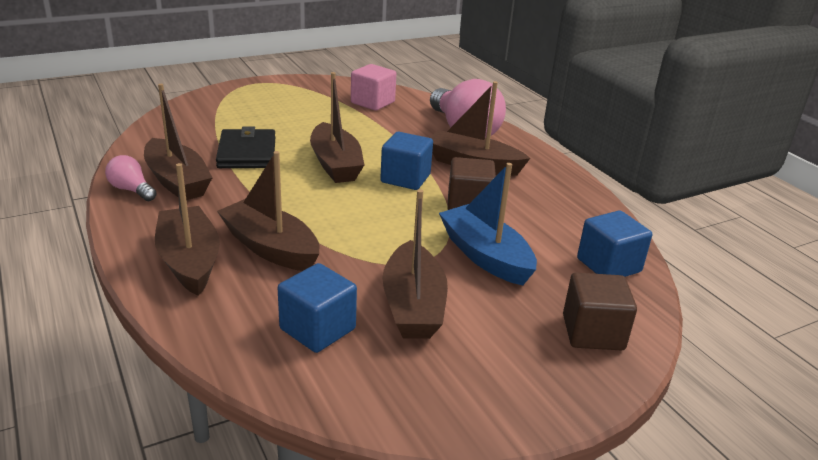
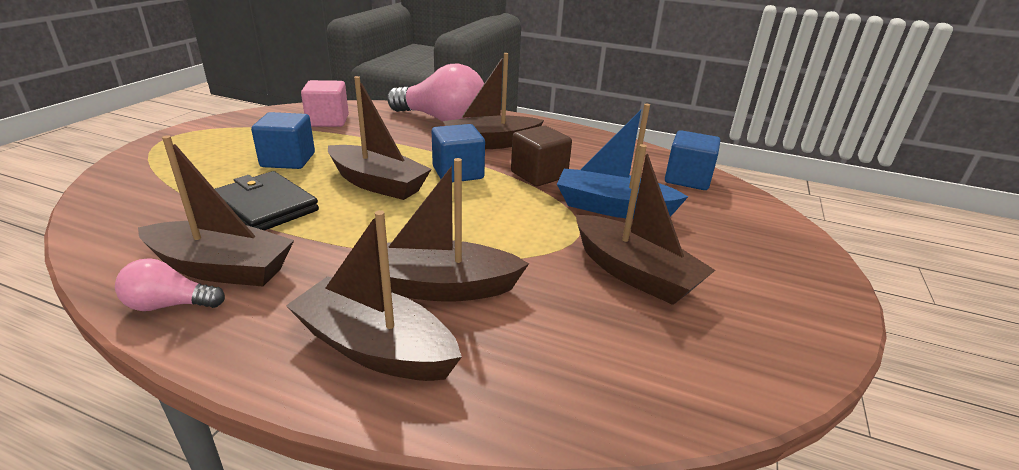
camera: 40 degrees left, 0 degrees up
blue cube [278,263,357,353] -> blue cube moved to [251,112,315,169]
brown cube [563,273,637,351] -> none

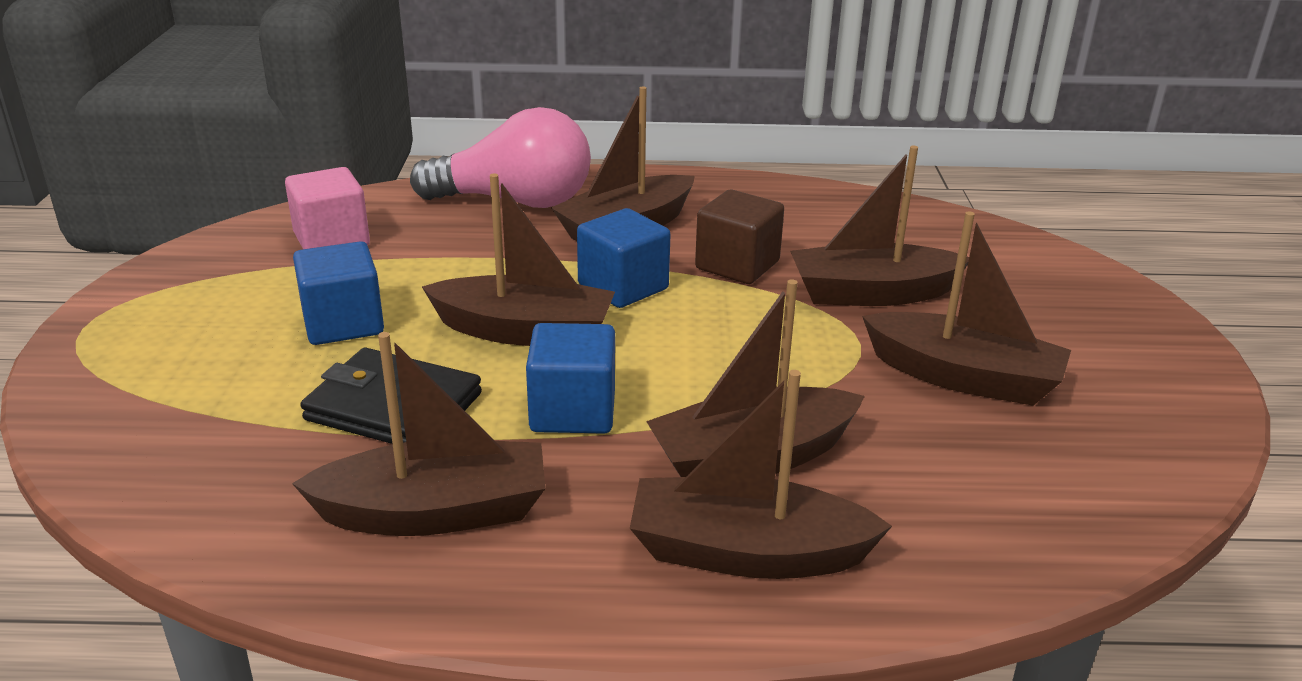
camera: 20 degrees left, 0 degrees up
pink light bulb [115,258,225,311] -> none
blue boat [557,104,688,218] -> brown boat [790,146,969,306]
blue cube [665,130,720,190] -> blue cube moved to [526,323,615,434]

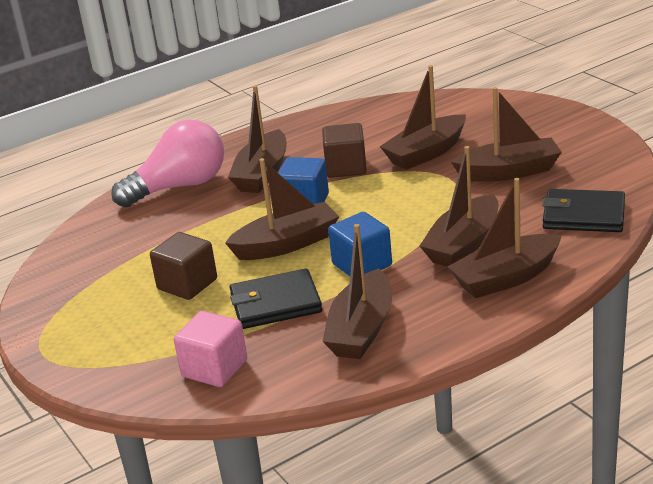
camera: 30 degrees left, 0 degrees up
pink cube [285,167,370,249] -> pink cube moved to [174,311,247,387]
brown boat [292,332,546,536] -> brown boat turned 150 degrees clockwise [322,224,392,359]
blue cube [293,241,384,345] -> brown cube [150,232,217,300]
none -> black wallet [542,189,625,232]

